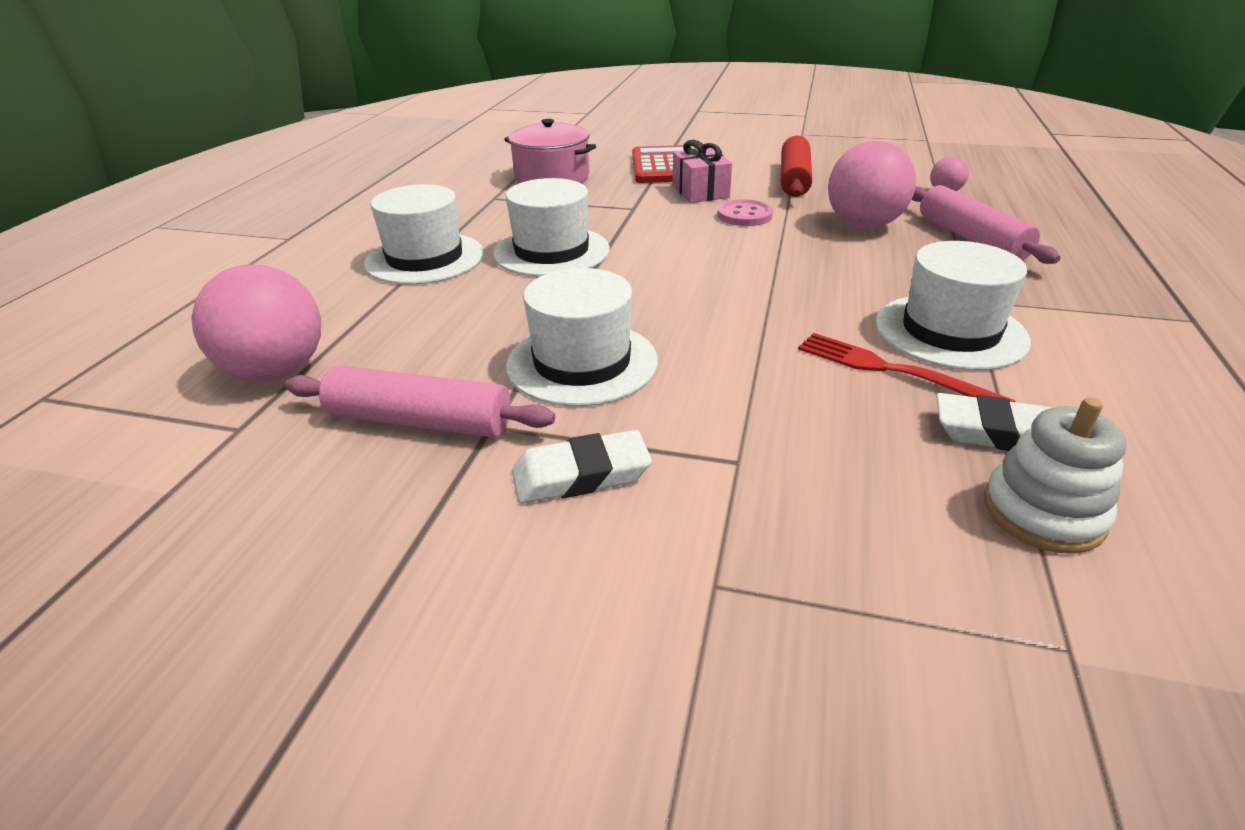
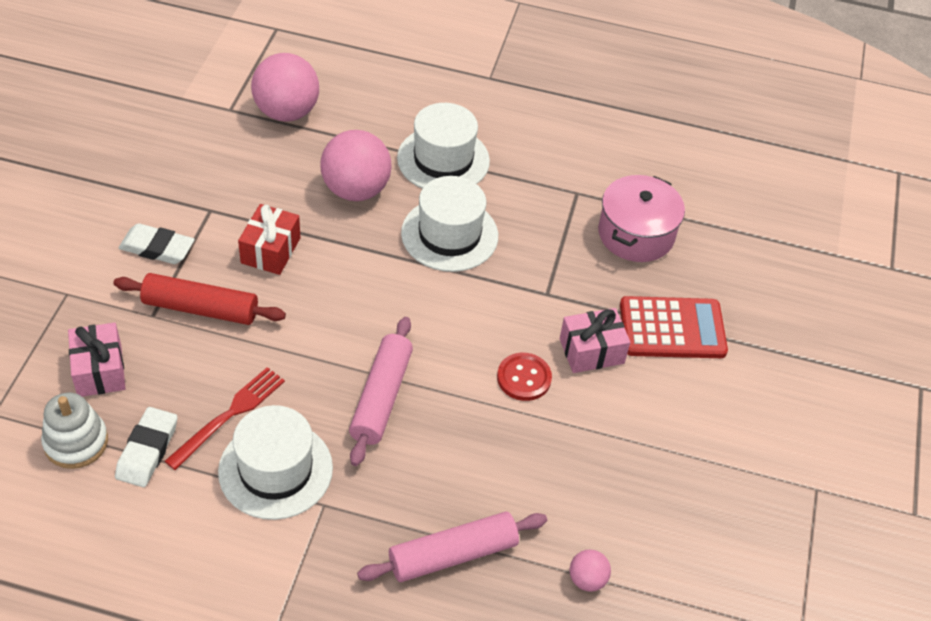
camera: 85 degrees right, 15 degrees up
pink rolling pin [285,365,555,438] -> pink rolling pin moved to [349,317,413,466]
white hat [506,268,658,406] -> red gift [238,204,300,275]
white eraser [512,430,652,504] -> white eraser turned 60 degrees counterclockwise [119,223,195,264]
pink button [717,199,773,226] -> red button [497,353,552,401]
red rolling pin [781,135,812,197] -> red rolling pin moved to [113,273,286,325]
pink ball [828,141,916,228] -> pink ball moved to [320,130,392,201]
none -> pink gift [68,323,126,397]

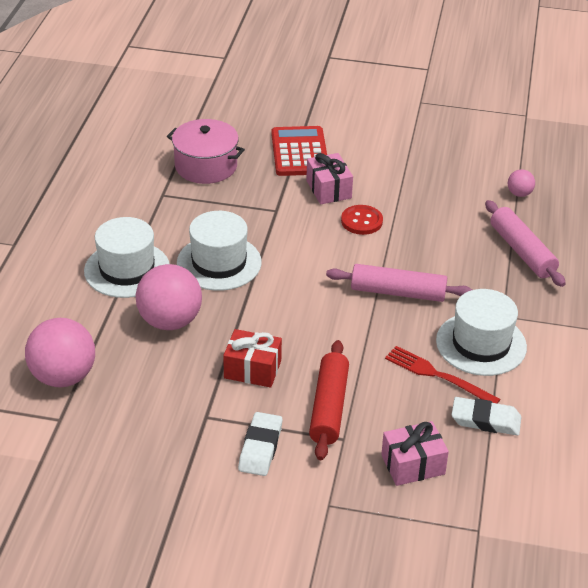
camera: 90 degrees left, 10 degrees down
white stacking toy [41,393,108,469] -> none

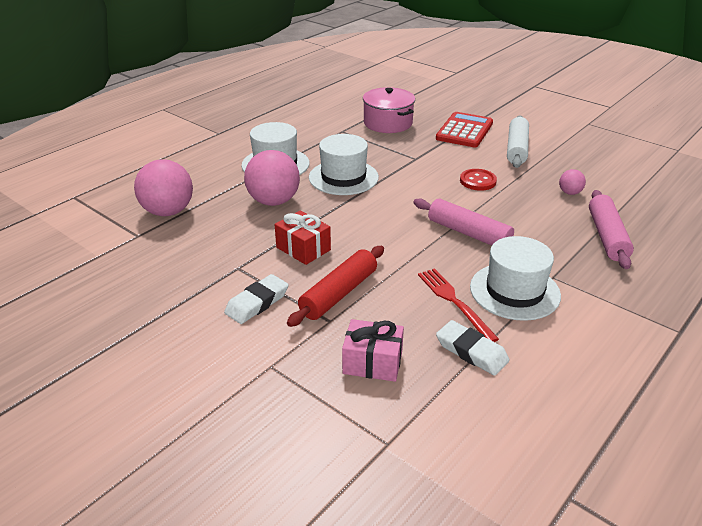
camera: 30 degrees right, 5 degrees down
pink gift [306,153,353,204] -> none
pink ball [508,169,535,197] -> pink ball moved to [559,169,586,195]
none -> white rolling pin [507,115,529,168]

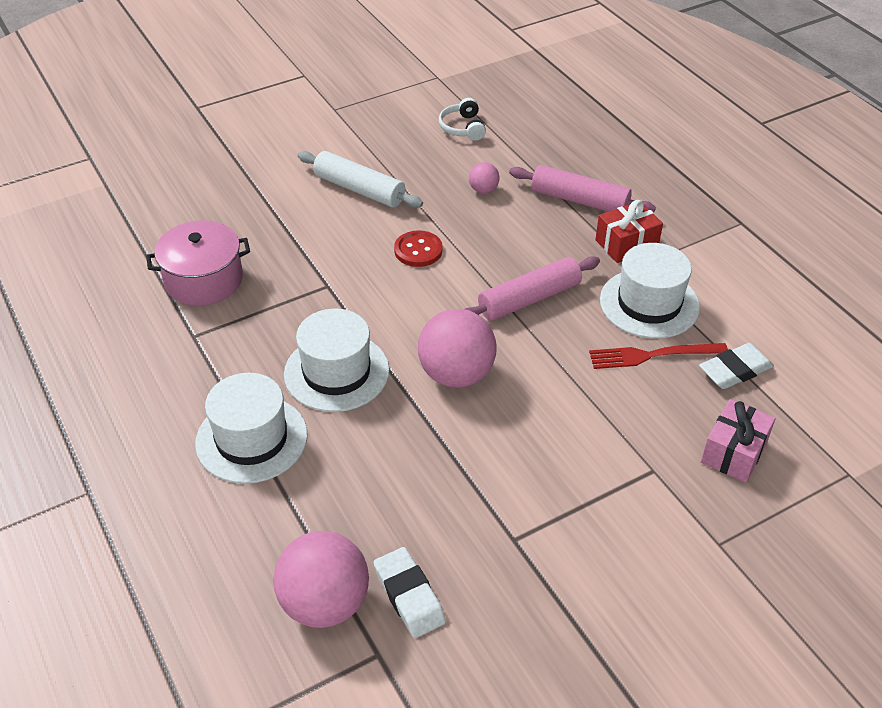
camera: 70 degrees left, 10 degrees up
white eraser [224,274,289,324] -> white eraser moved to [374,547,446,638]
pink ball [244,150,300,206] -> pink ball moved to [418,309,497,388]
red gift [275,210,331,265] -> red gift moved to [595,200,663,263]
red rolling pin [287,246,384,327] -> none
red calculator [436,112,493,147] -> none
none -> white headphones [439,98,486,141]

